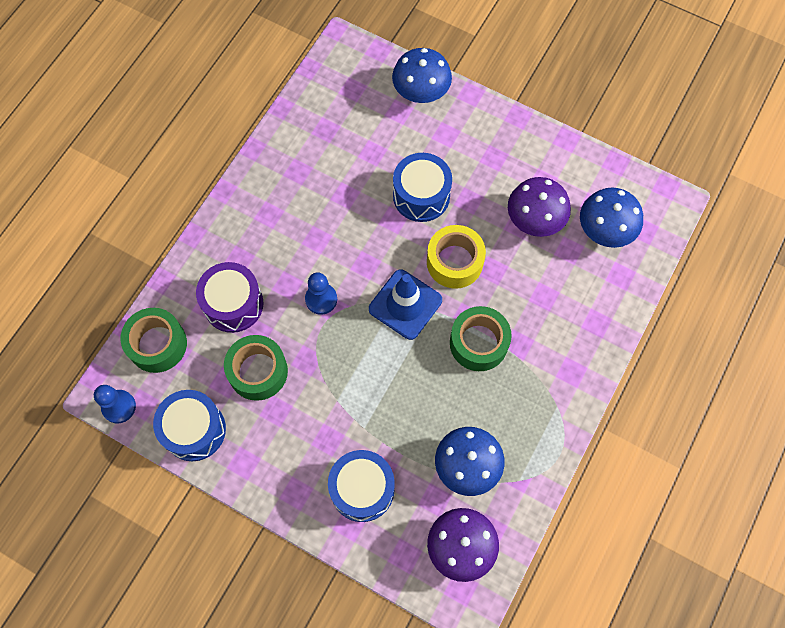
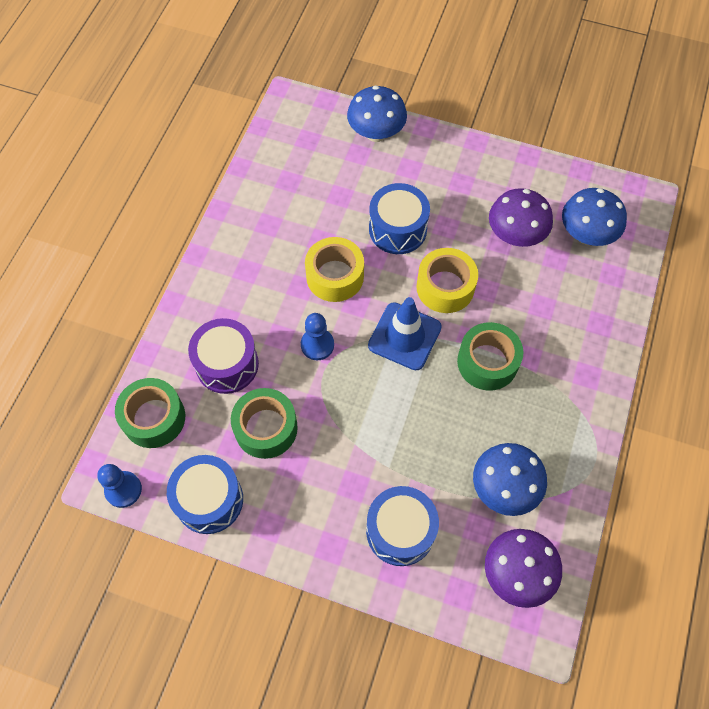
camera: 10 degrees left, 5 degrees down
none -> yellow tape [305,237,364,302]

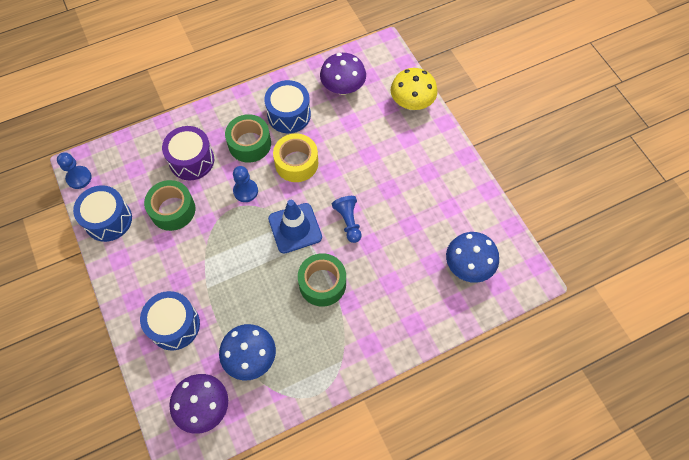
camera: 45 degrees right, 0 degrees up
green tape [115,378,185,448] -> green tape moved to [225,114,271,163]
blue mushroom [347,85,407,142] -> yellow mushroom [391,68,438,110]
blue drum [369,183,430,254] -> blue drum moved to [264,80,311,133]
yellow tape [416,248,478,313] -> blue pawn [332,196,362,243]
purple mushroom [489,188,553,247] -> purple mushroom moved to [320,53,366,95]

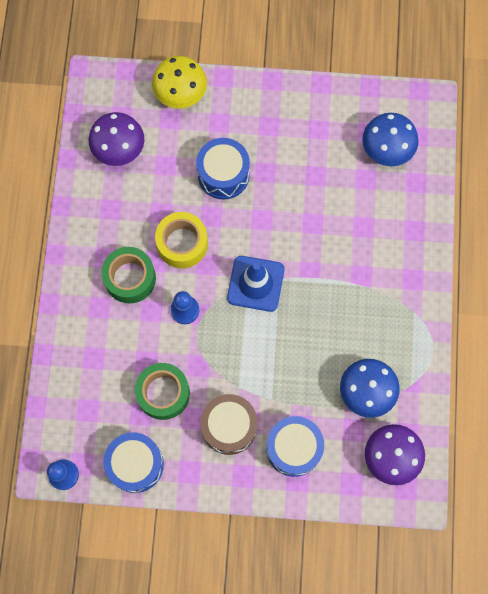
camera: 60 degrees left, 10 degrees up
purple drum [162,126,214,180] -> none
blue drum [264,80,311,133] -> blue drum moved to [196,138,250,200]
green tape [298,253,346,306] -> none
blue pawn [332,196,362,243] -> none
none -> brown drum [200,394,257,455]

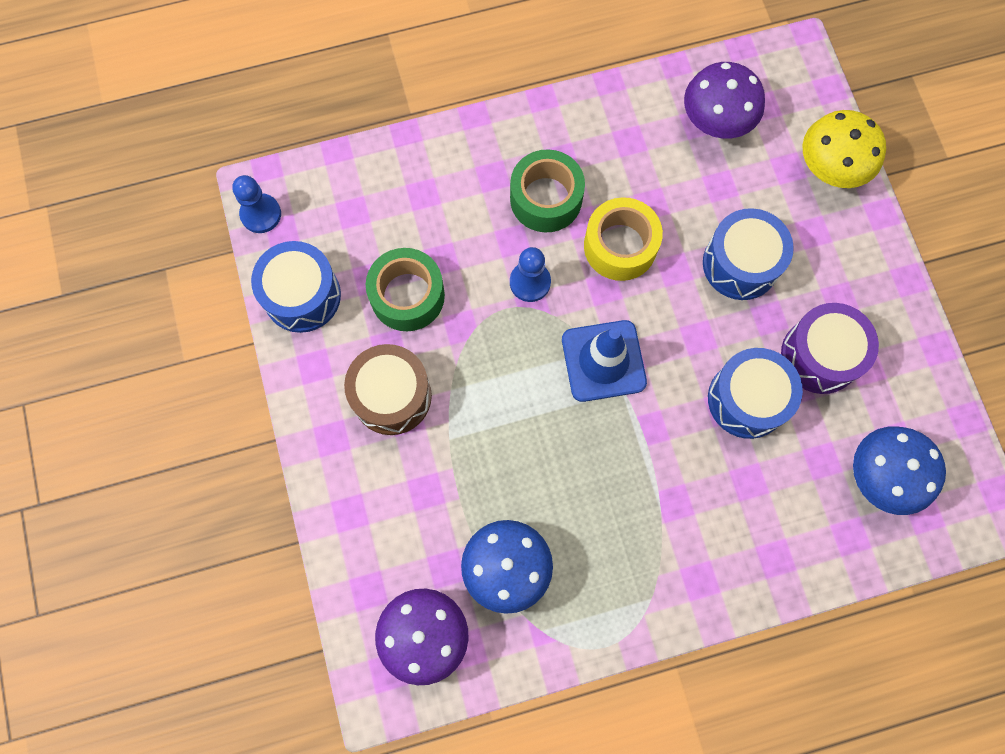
camera: 70 degrees right, 0 degrees up
blue drum [266,416,324,477] -> blue drum moved to [708,348,803,439]
none -> purple drum [781,303,879,394]

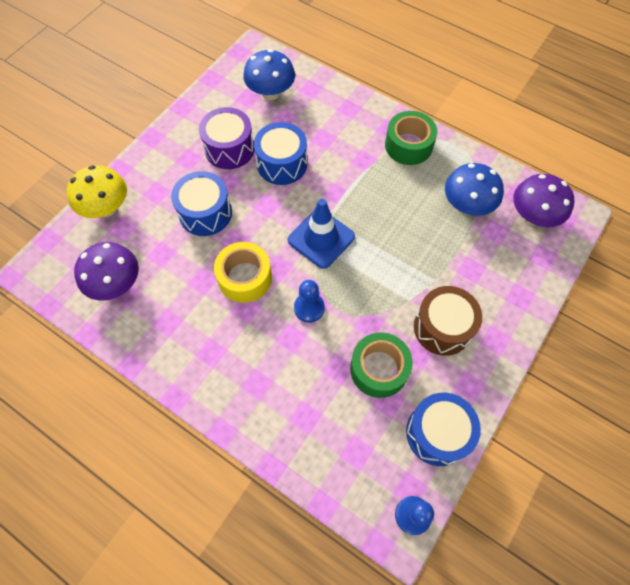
camera: 130 degrees left, 10 degrees down
green tape [510,149,585,232] -> green tape moved to [385,111,437,165]

